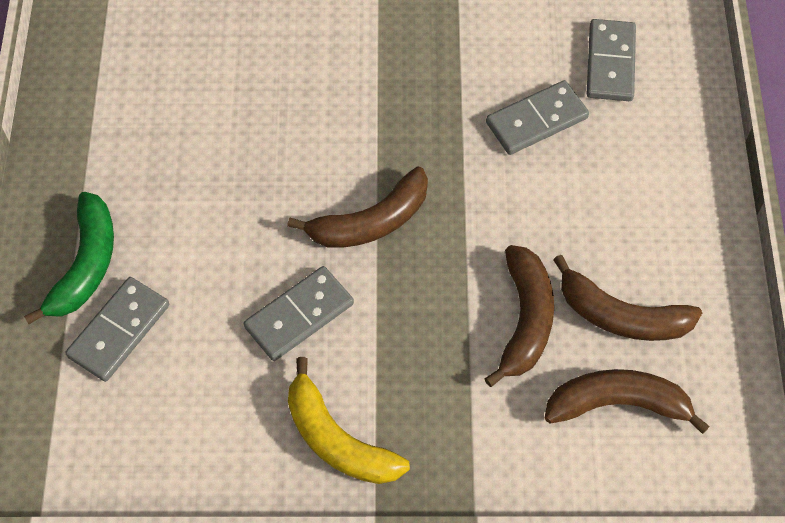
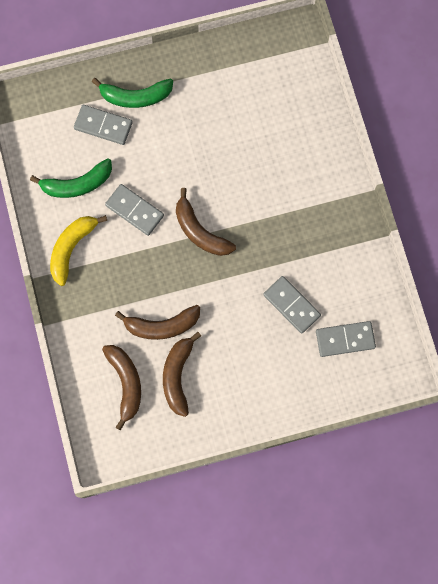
camera: 75 degrees right, 15 degrees up
none -> green banana [30,158,112,198]

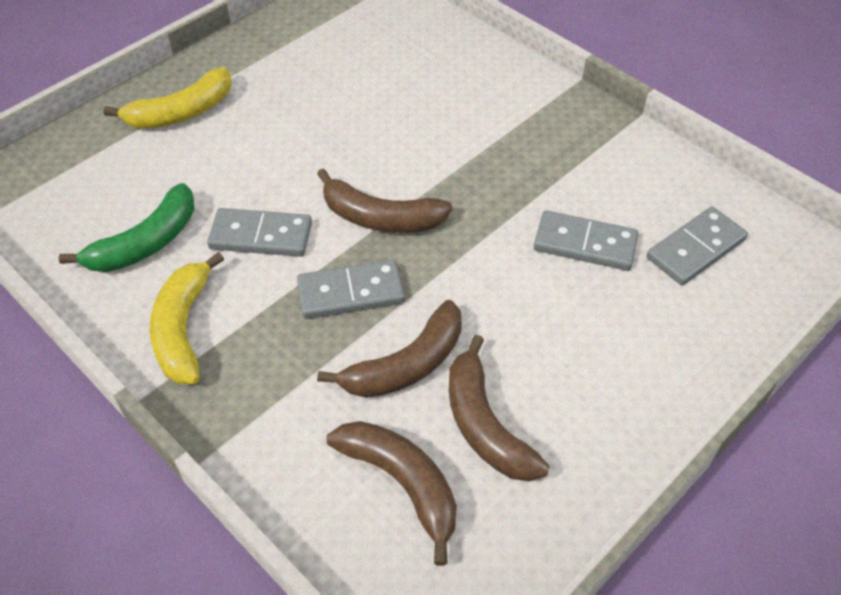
camera: 30 degrees left, 25 degrees down
grey domino [74,105,133,145] -> grey domino moved to [297,260,405,319]
green banana [92,78,173,108] -> yellow banana [103,67,232,129]

